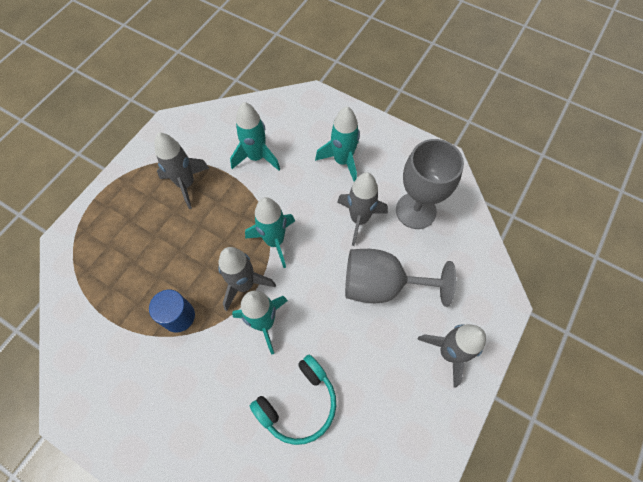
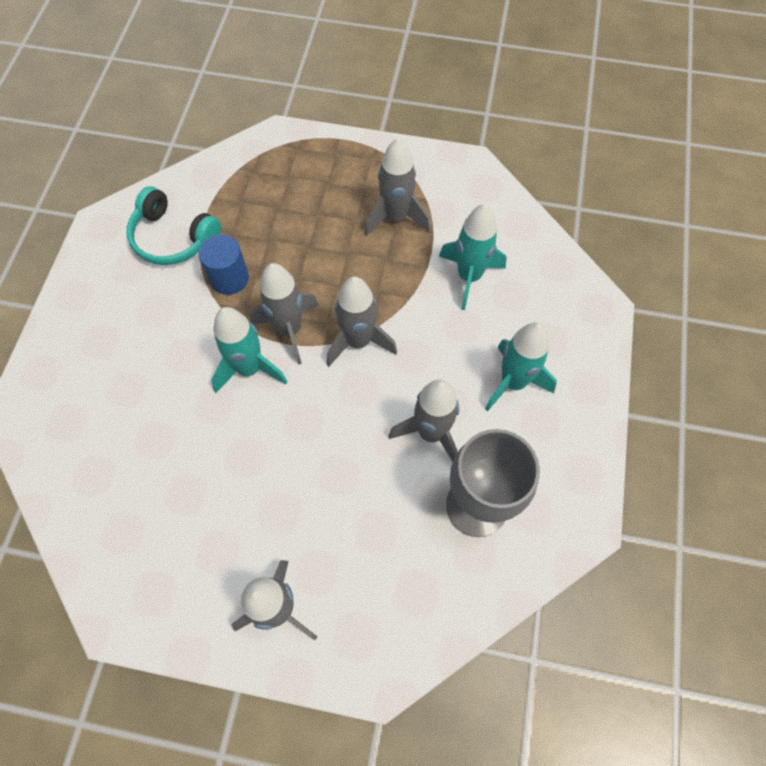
camera: 70 degrees right, 0 degrees up
turquoise rocket [245,197,295,268] -> grey rocket [326,277,397,367]
turquoise headphones [250,355,336,445] -> turquoise headphones moved to [127,186,221,265]
grey goblet [345,249,456,307] -> none

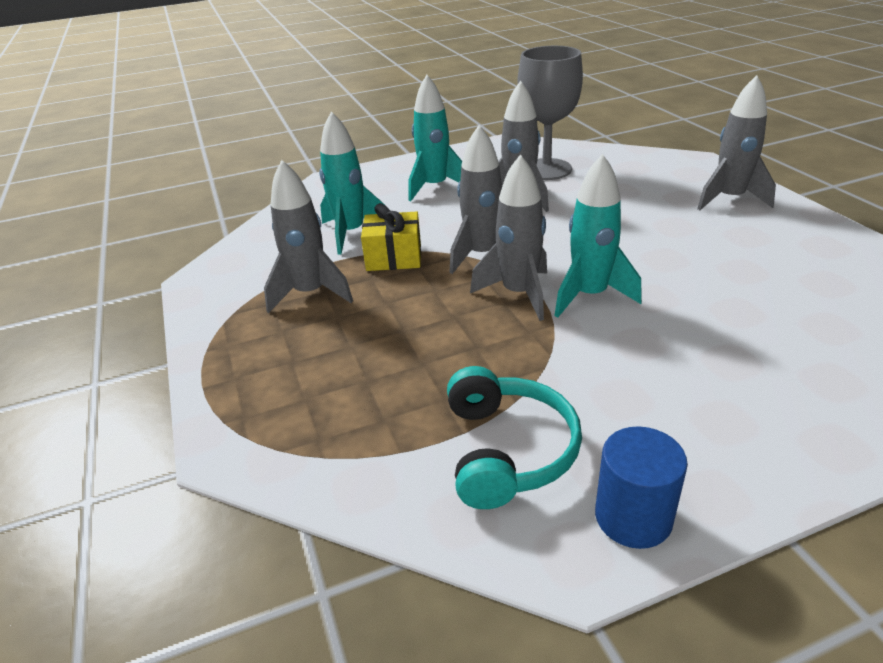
camera: 120 degrees left, 30 degrees down
blue cylinder [198,234,249,295] -> blue cylinder moved to [595,426,688,549]
none -> yellow gift [361,203,421,271]

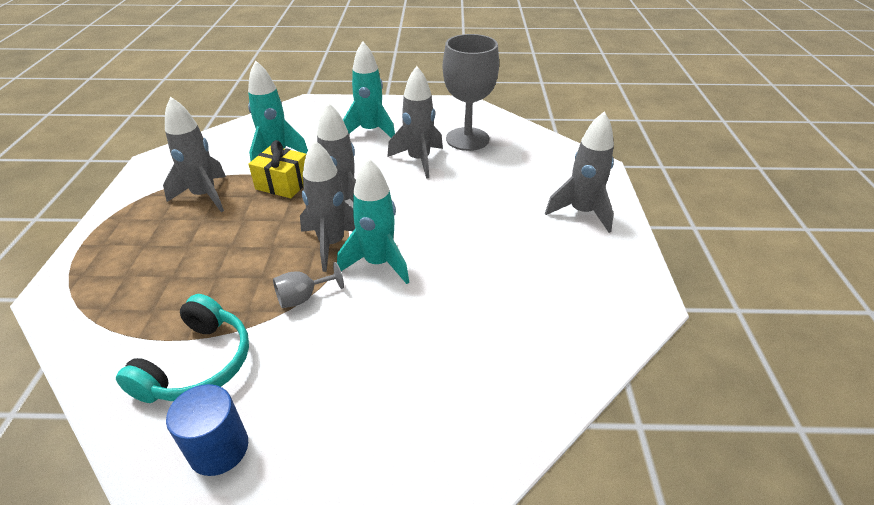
camera: 20 degrees right, 5 degrees up
none -> grey goblet [273,262,344,308]

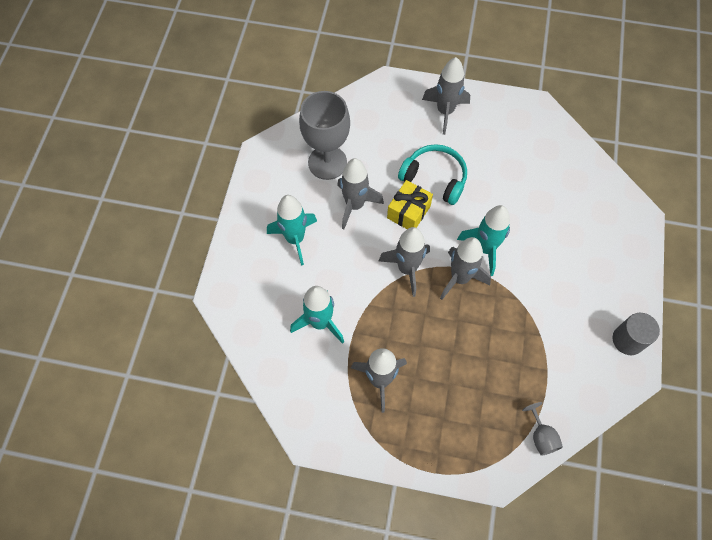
camera: 80 degrees left, 25 degrees up
turquoise headphones [116,294,249,403] -> turquoise headphones moved to [398,144,467,205]
blue cylinder [166,384,248,476] -> grey cylinder [613,313,660,355]
yellow gift [248,140,306,198] -> yellow gift moved to [387,180,433,229]
grey goblet [273,262,344,308] -> grey goblet moved to [522,402,563,456]

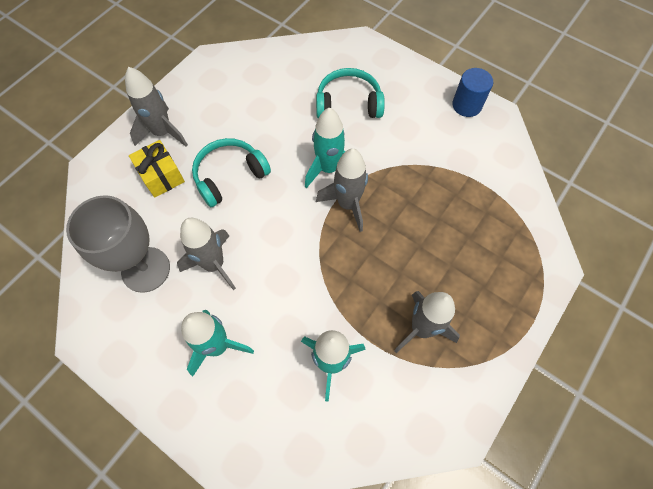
camera: 65 degrees left, 0 degrees up
grey rocket [379,227,430,297] -> none
yellow gift [387,180,433,229] -> yellow gift moved to [129,140,185,198]
grey goblet [522,402,563,456] -> none
grey cylinder [613,313,660,355] -> blue cylinder [452,68,493,117]
none -> turquoise headphones [316,68,385,118]

